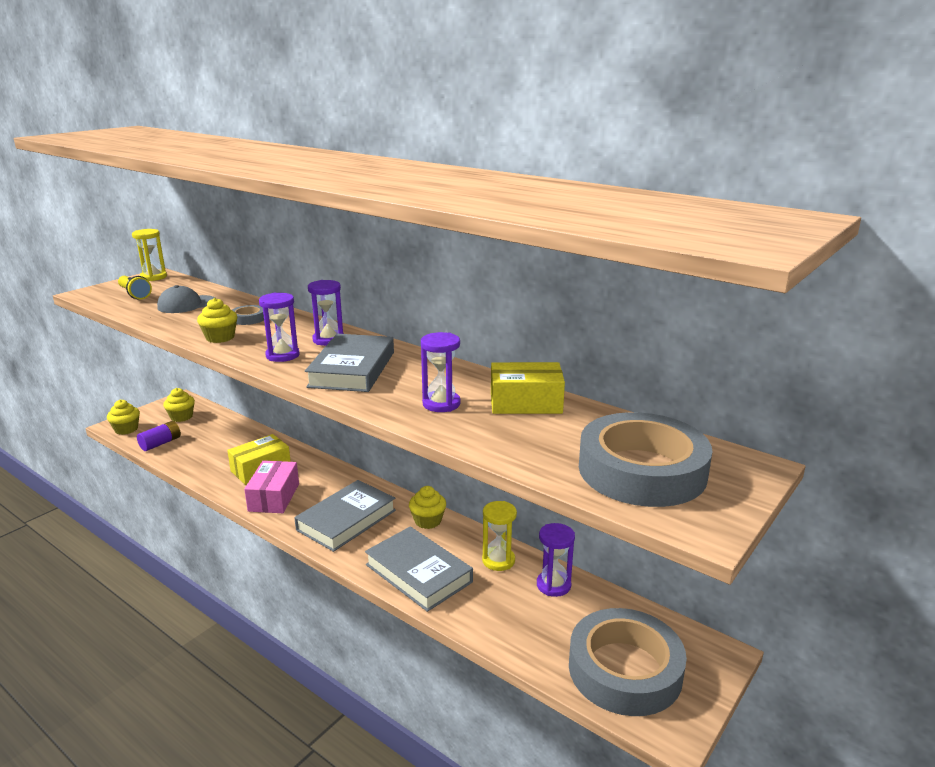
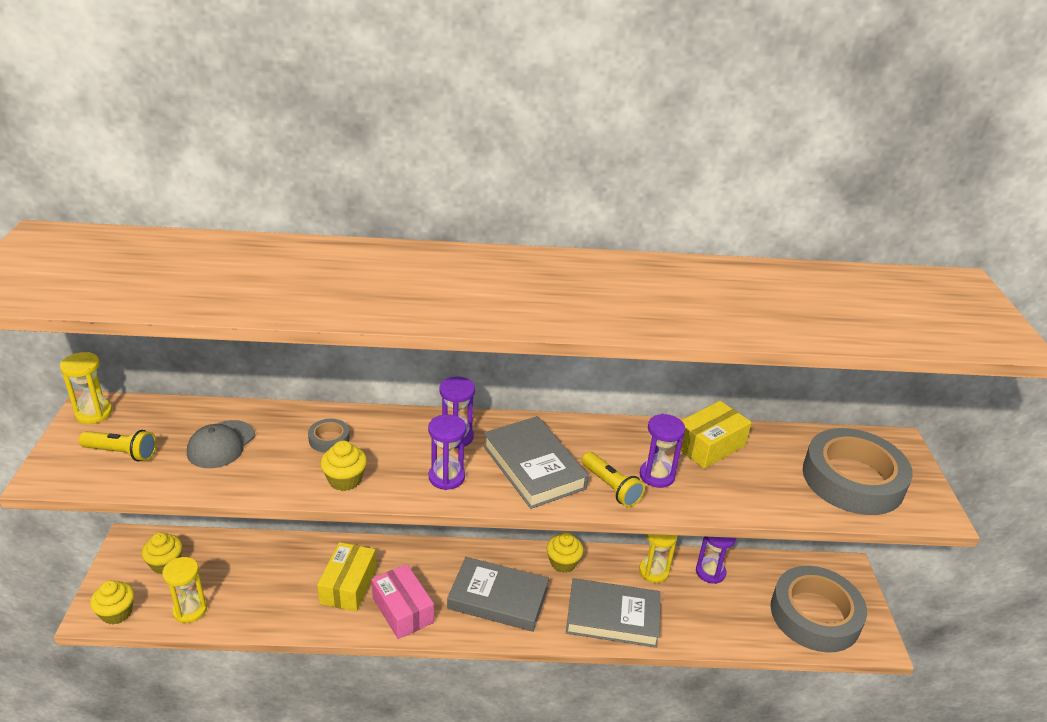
camera: 40 degrees left, 10 degrees up
purple battery [137,421,181,451] -> yellow hourglass [162,557,207,623]
grey book [294,480,396,552] -> grey book turned 75 degrees counterclockwise [447,557,549,632]
none -> yellow flashlight [582,452,645,507]

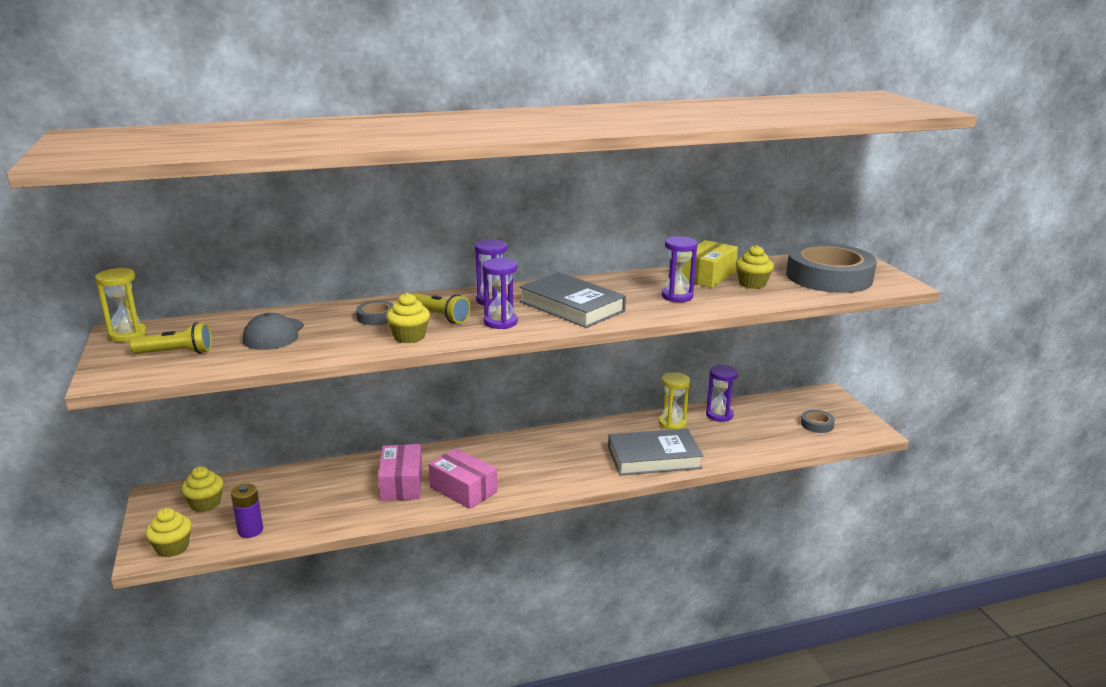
camera: 15 degrees left, 10 degrees down
yellow hourglass [162,557,207,623] -> purple battery [231,484,263,538]
yellow box [317,542,376,612] -> pink box [378,444,422,501]
grey book [447,557,549,632] -> none
yellow cupcake [547,532,584,573] -> yellow cupcake moved to [736,245,774,289]
yellow flashlight [582,452,645,507] -> yellow flashlight moved to [413,293,470,323]
grey tape [771,566,867,653] -> grey tape [801,410,835,433], size x0.41

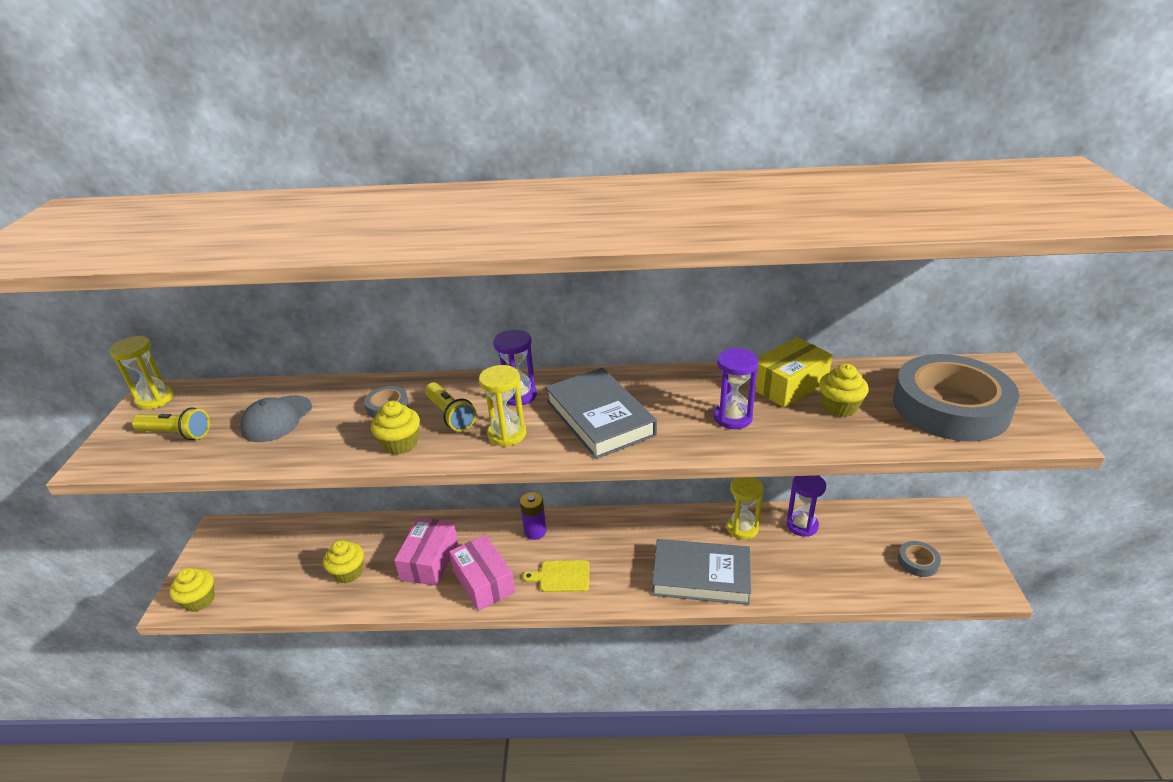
camera: 20 degrees right, 10 degrees up
yellow cupcake [181,466,223,512] -> yellow cupcake moved to [323,540,364,584]
purple battery [231,484,263,538] -> purple battery moved to [520,492,546,540]
purple hourglass [482,258,518,329] -> yellow hourglass [479,365,526,447]
none -> yellow cutting board [523,560,589,592]

